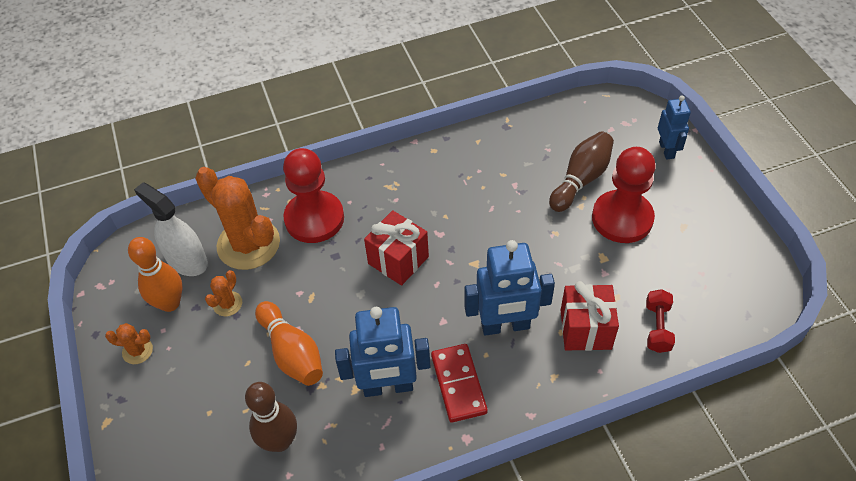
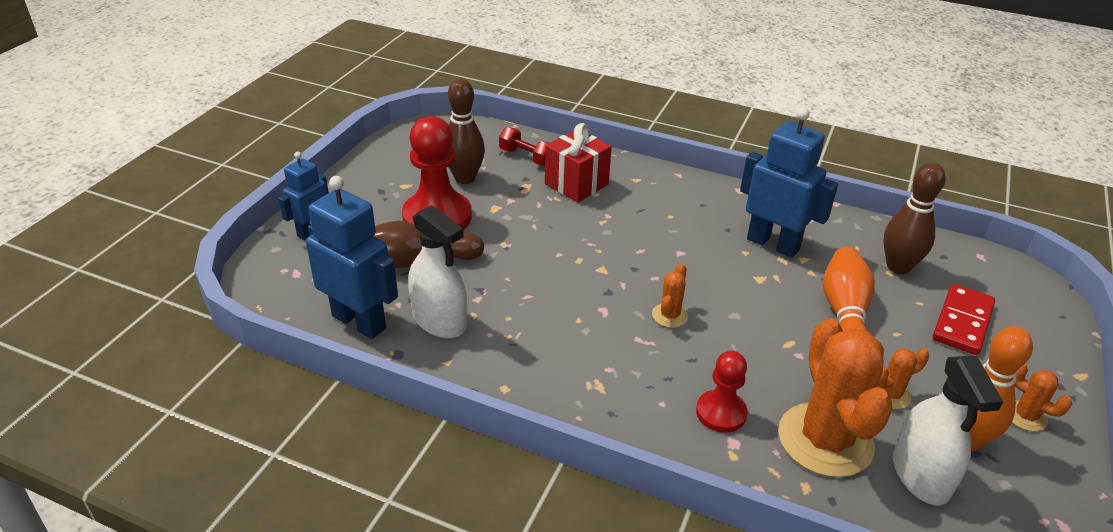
camera: 140 degrees left, 15 degrees down
red pawn [283,148,344,243] -> red pawn [696,351,748,433], size x0.57
red gift [364,210,429,286] -> orange cactus [652,264,688,328]
red domino [431,344,488,423] -> red domino moved to [932,284,995,355]
blue robot [465,240,555,336] -> blue robot moved to [306,176,398,339]
red dumbbell [646,289,675,353] -> red dumbbell turned 75 degrees clockwise [499,127,549,166]
none -> white spray bottle [408,205,467,338]
none -> brown bowling pin [448,78,485,184]

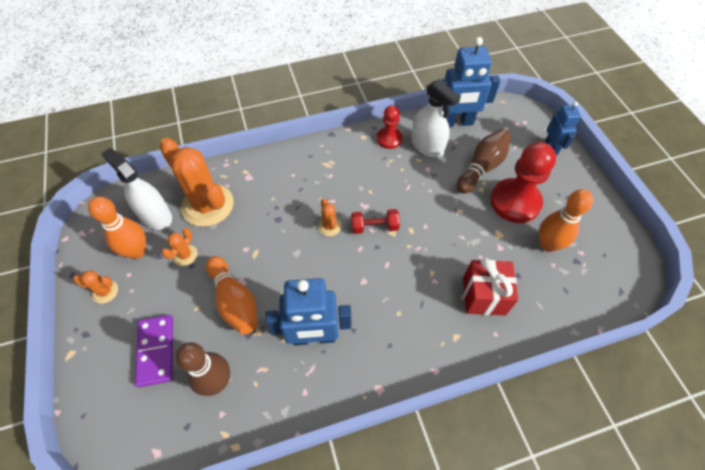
camera: 140 degrees right, 20 degrees up
white spray bottle [408,205,467,338] -> white spray bottle turned 135 degrees counterclockwise [411,80,460,157]
brown bowling pin [448,78,485,184] -> orange bowling pin [539,189,593,252]
red dumbbell [499,127,549,166] -> red dumbbell moved to [351,209,400,234]
red pawn [696,351,748,433] -> red pawn moved to [376,105,403,149]
red domino [932,284,995,355] -> purple domino [135,315,173,387]

